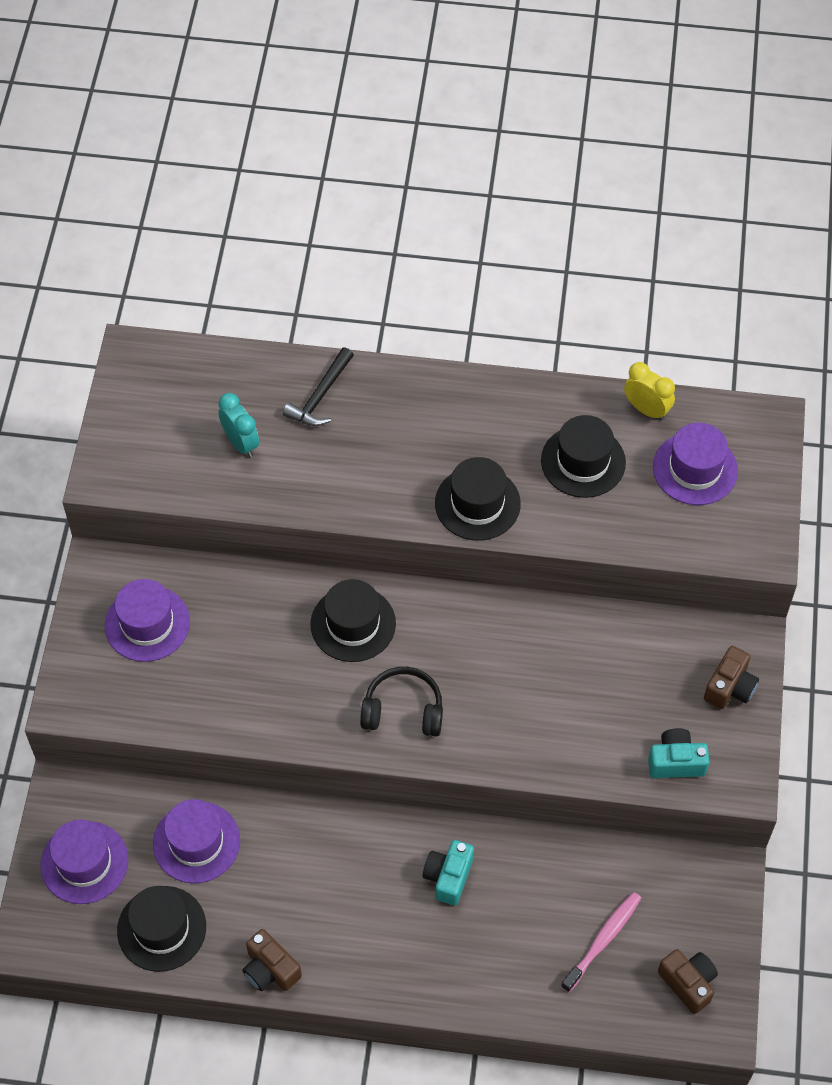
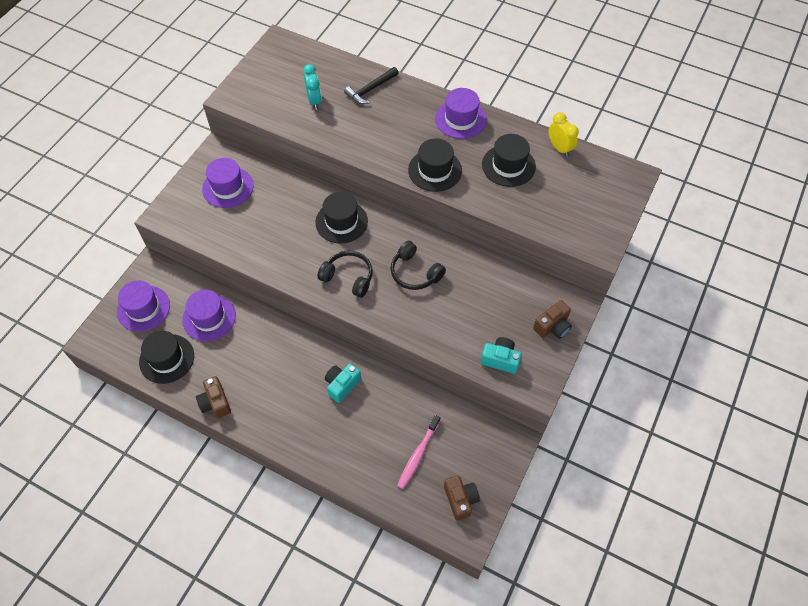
camera: 20 degrees right, 0 degrees up
pink toothbrush [561,892,641,993] -> pink toothbrush turned 150 degrees clockwise [397,415,441,489]
purple hat [653,423,738,505] -> purple hat moved to [435,88,487,139]
none -> black headphones [391,241,446,290]

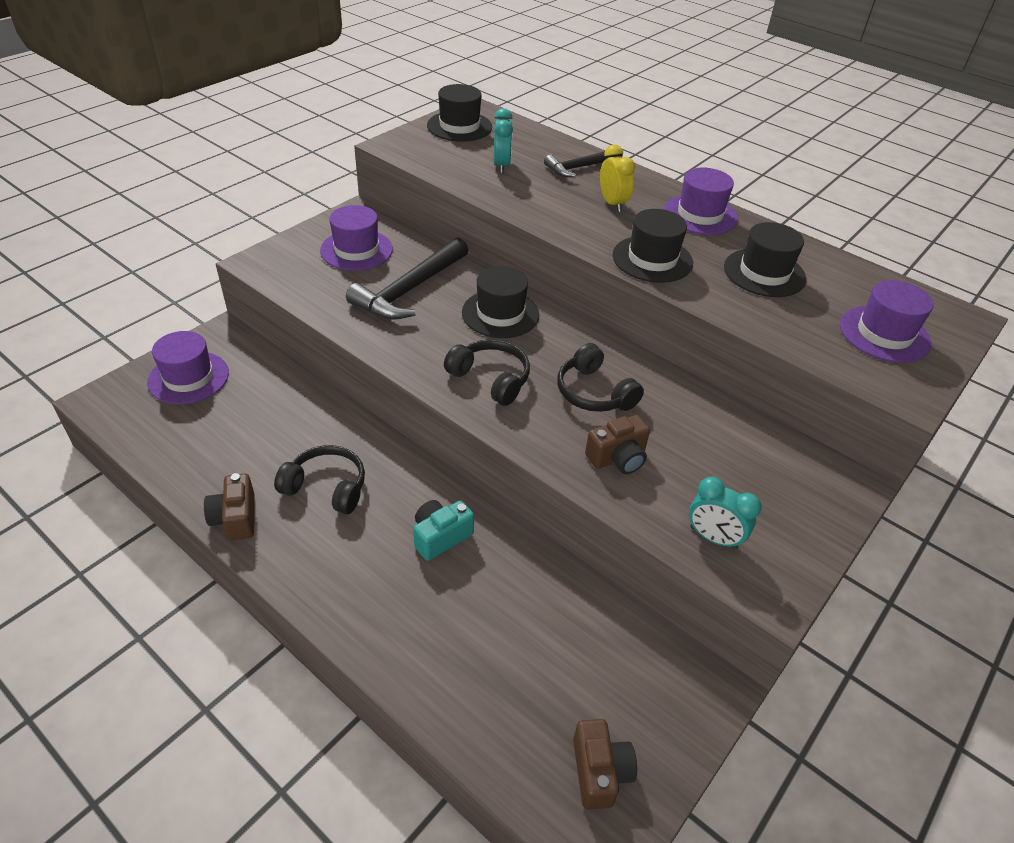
camera: 10 degrees right, 15 degrees down
black hat [139,331,194,384] -> black hat moved to [427,84,492,142]
purple hat [182,290,236,341] -> purple hat moved to [840,280,934,363]
pink toothbrush [397,415,441,489] -> none
turquoise camera [481,337,522,374] -> turquoise clock [689,476,762,549]
brown camera [533,300,572,339] -> brown camera moved to [585,415,650,474]
yellow clock [549,112,579,157] -> yellow clock moved to [600,145,635,212]
none -> black headphones [274,445,365,514]
none -> black hammer [346,237,468,320]

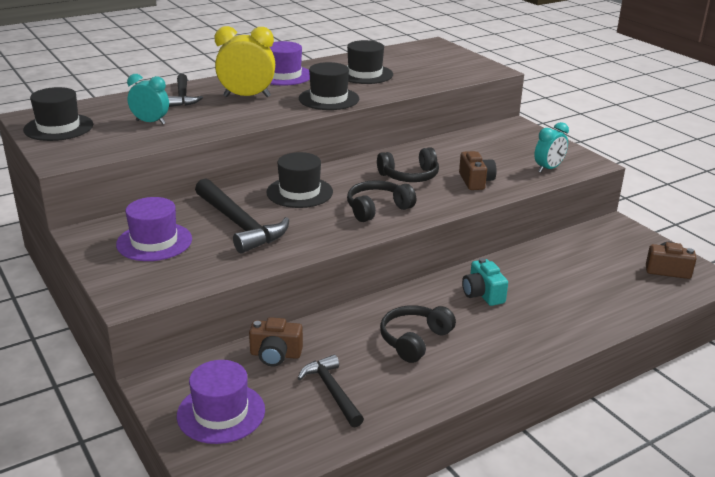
camera: 70 degrees left, 15 degrees down
brown camera [204,473,255,540] -> brown camera moved to [249,317,303,366]
yellow clock [600,145,635,212] -> yellow clock [215,26,275,97], size x1.56
purple hat [840,280,934,363] -> none
none -> black hammer [298,355,364,428]

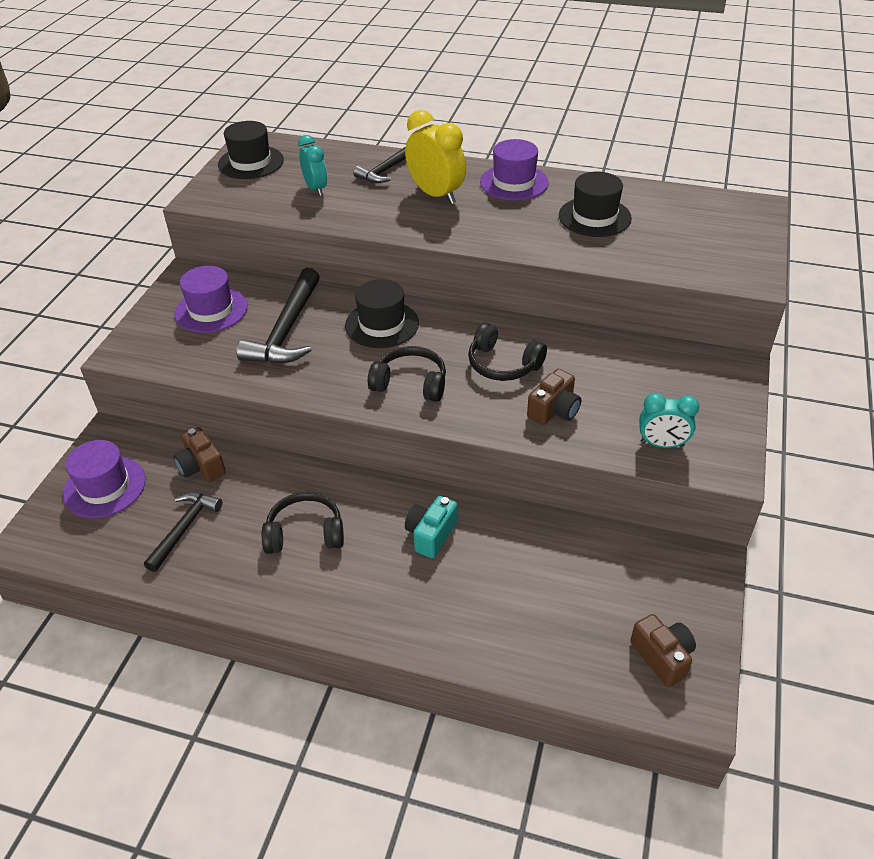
camera: 50 degrees right, 15 degrees up
black hat [299,62,359,110] -> none

